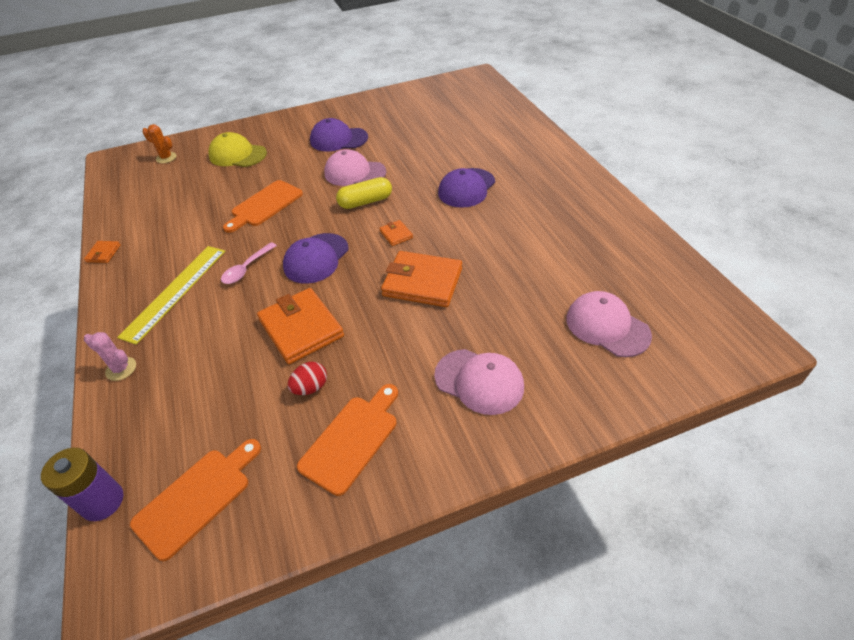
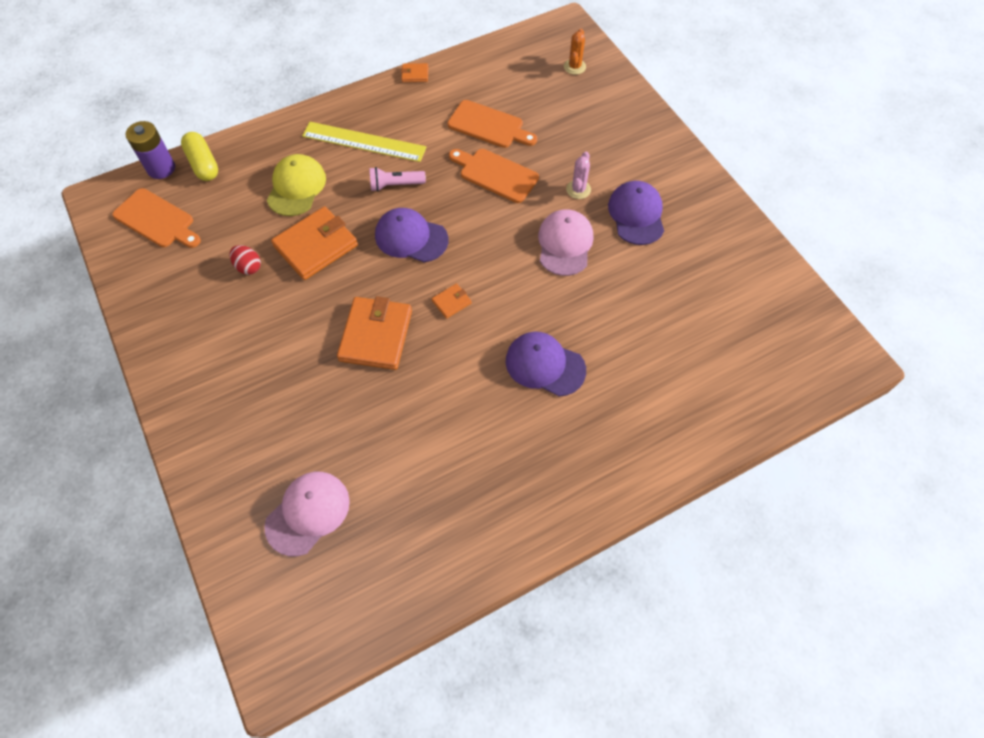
camera: 80 degrees right, 15 degrees up
pink cactus [84,332,136,381] -> pink cactus moved to [566,151,591,199]
yellow cap [208,132,267,167] -> yellow cap moved to [267,154,326,216]
pink spoon [221,242,277,284] -> pink flashlight [369,167,426,192]
orange cutting board [297,384,398,496] -> orange cutting board moved to [448,100,537,148]
yellow capsule [336,177,392,209] -> yellow capsule moved to [181,132,218,181]
pink cap [434,349,524,415] -> none

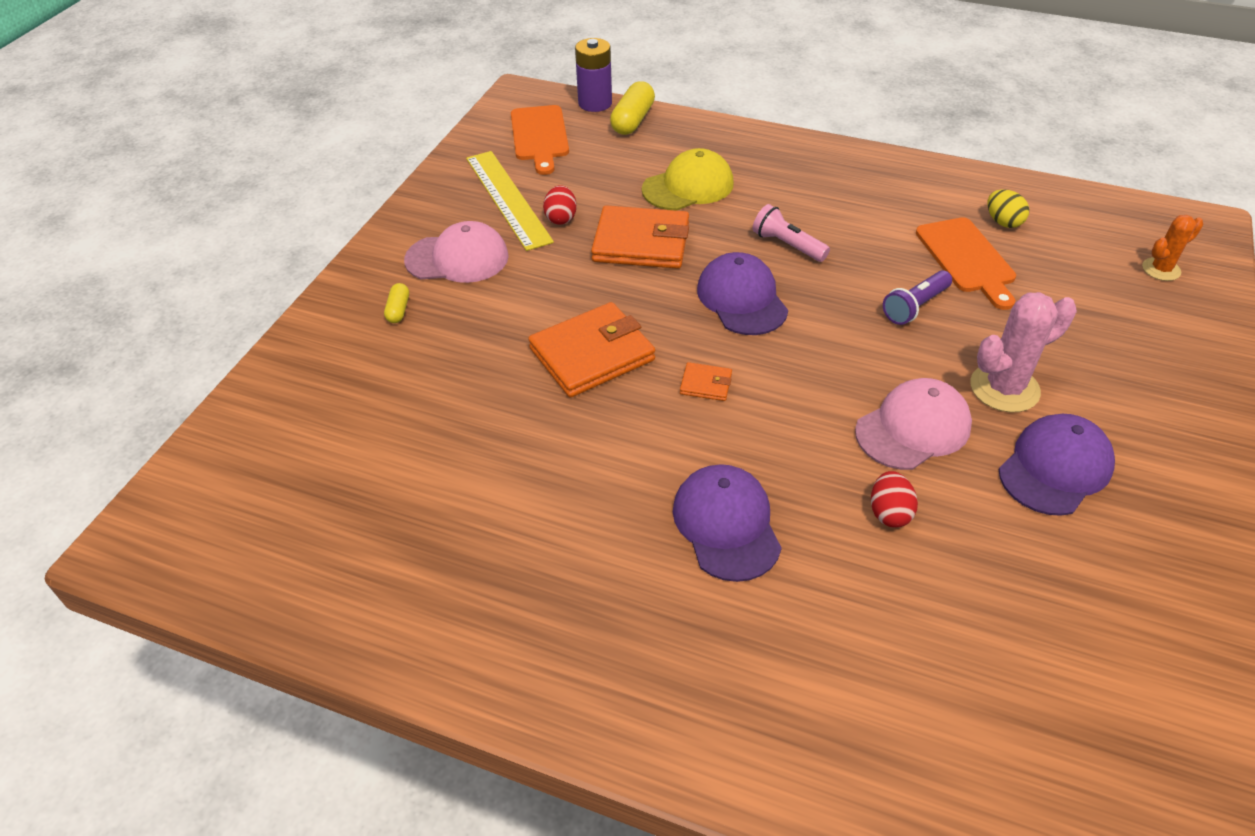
camera: 50 degrees right, 15 degrees down
pink cap [264,472,350,556] -> pink cap moved to [404,221,509,283]
yellow ruler [302,122,427,162] -> yellow ruler moved to [466,151,554,251]
orange wallet [401,63,428,82] -> none
orange cutting board [449,149,539,203] -> purple flashlight [883,270,952,325]
pink cactus [566,151,591,199] -> pink cactus [970,292,1077,413], size x1.66
none -> yellow capsule [384,283,409,323]
none -> red egg [871,471,918,528]
none -> yellow egg [987,189,1029,228]

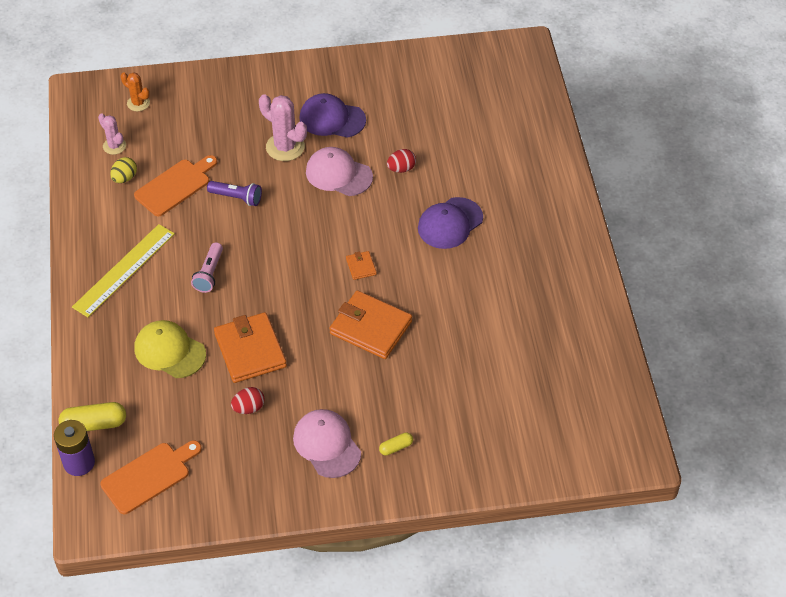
camera: 120 degrees left, 5 degrees up
yellow ruler [466,151,554,251] -> yellow ruler moved to [72,224,175,317]
purple cap [697,252,788,335] -> none
none -> pink cactus [98,113,126,155]

